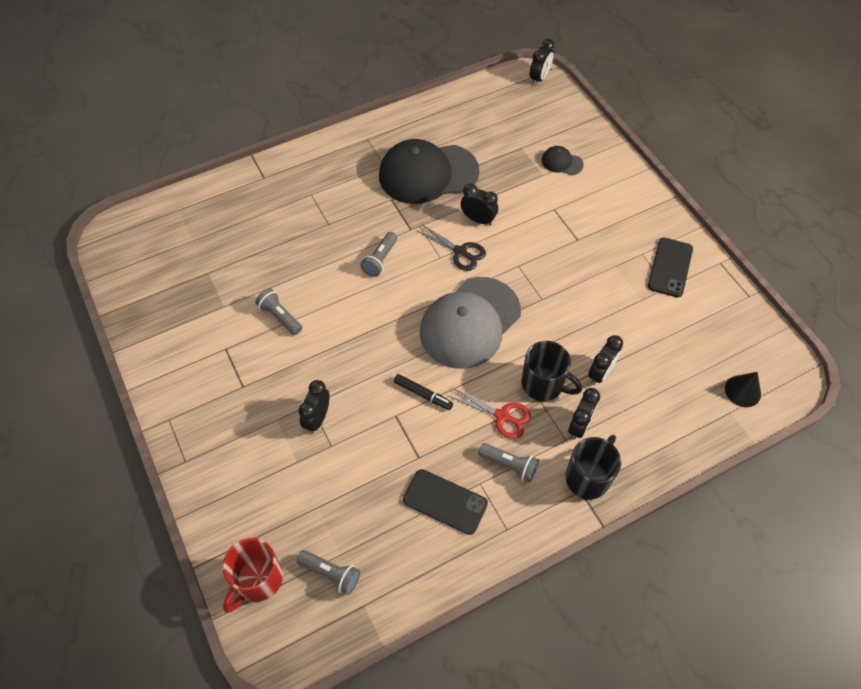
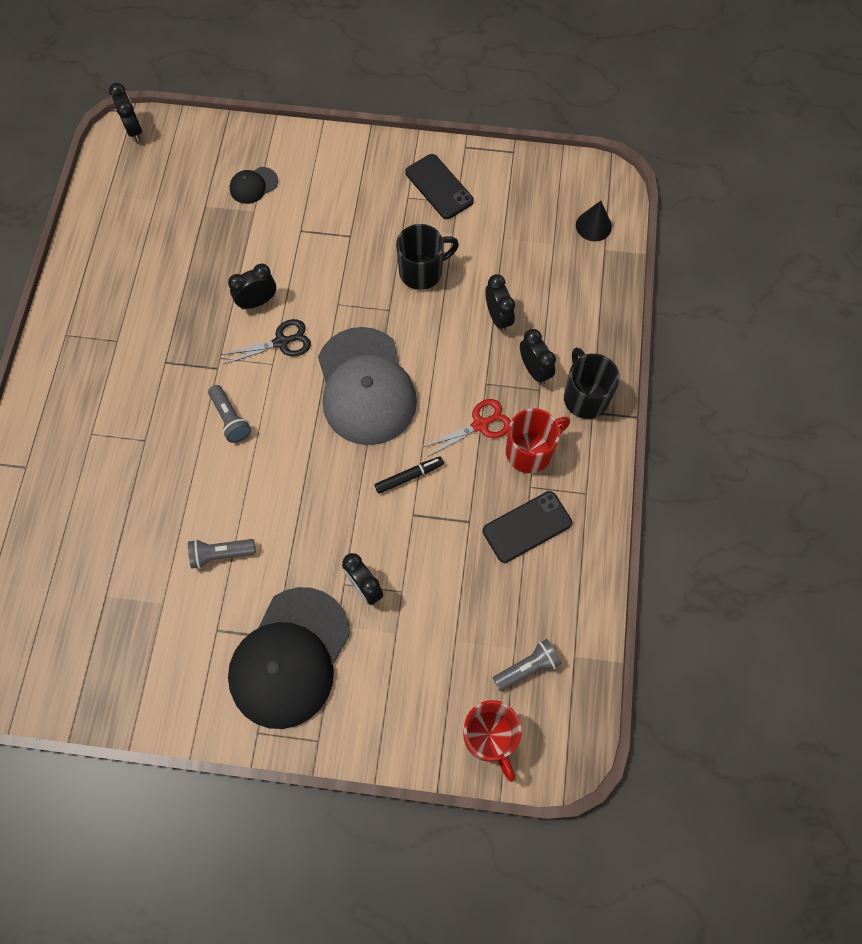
camera: 55 degrees left, 10 degrees up
black cap [379,139,479,204] -> black cap moved to [228,587,350,729]
grey flashlight [478,443,539,483] -> red mug [506,408,570,473]
black mug [521,341,582,401] -> black mug moved to [396,224,459,290]

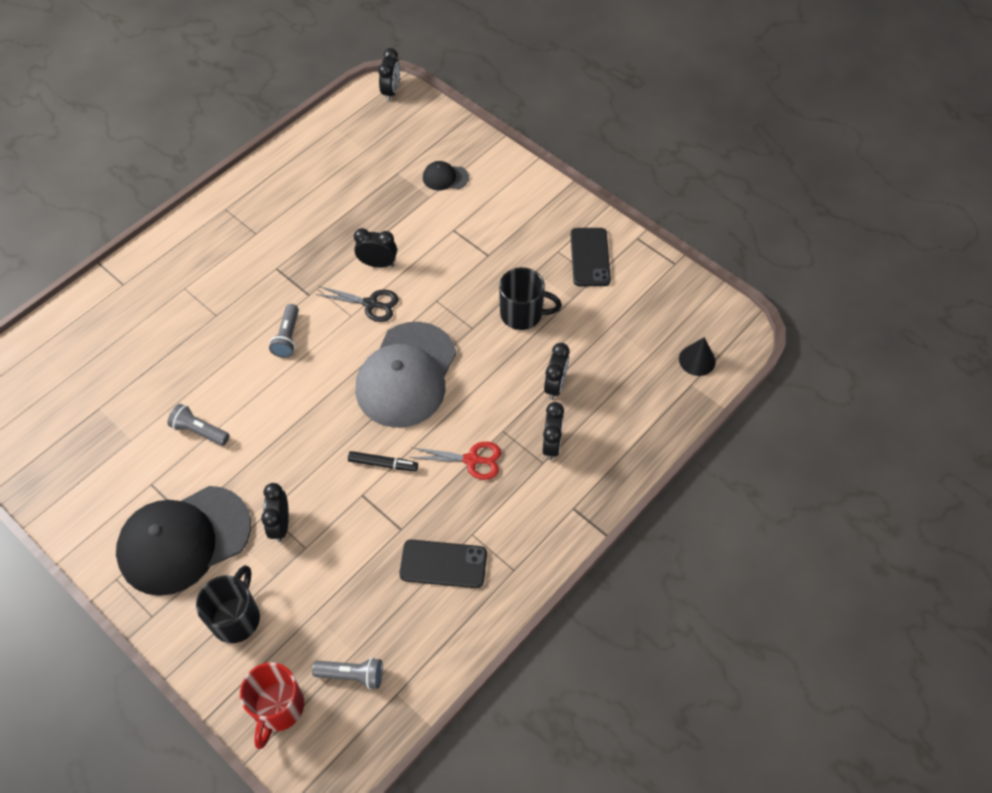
camera: 35 degrees right, 10 degrees down
red mug [506,408,570,473] -> none
black mug [564,347,620,419] -> black mug moved to [196,565,260,643]

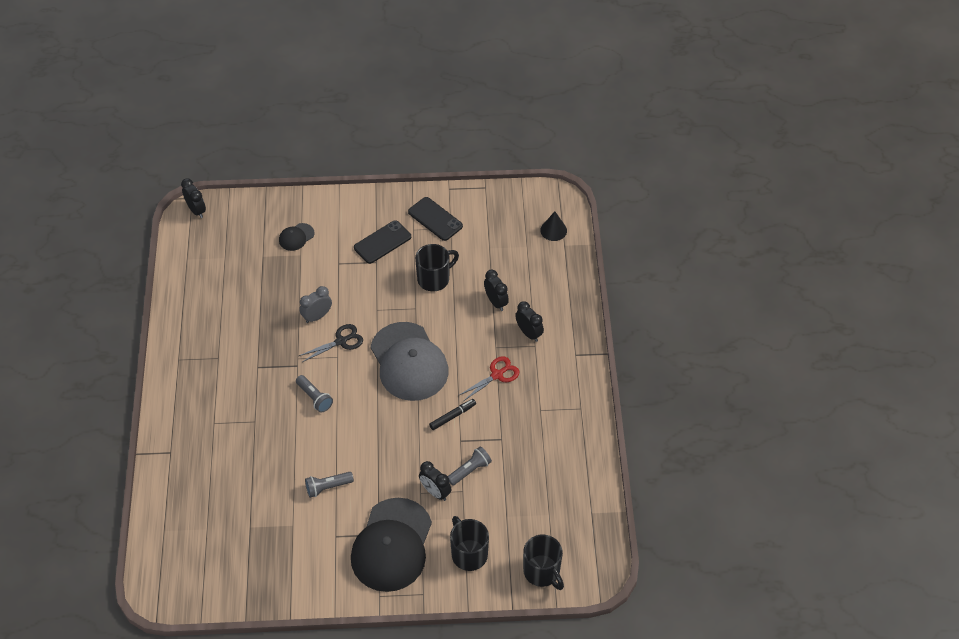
camera: 45 degrees left, 5 degrees down
red mug [240,662,304,749] -> black mug [523,534,564,590]
grey flashlight [312,657,383,689] -> grey flashlight moved to [448,446,492,486]
black clock [354,228,397,268] -> grey clock [299,286,332,323]
black phone [399,539,487,588] -> black phone moved to [354,220,411,264]

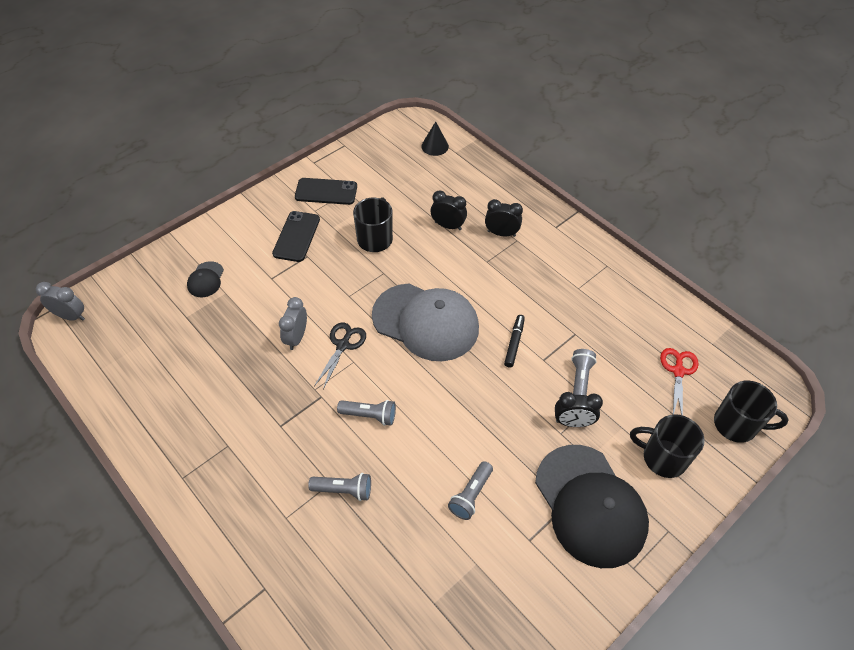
camera: 40 degrees left, 0 degrees up
black clock [181,178,206,218] -> grey clock [36,282,85,321]
red scissors [458,356,520,401] -> red scissors moved to [660,348,699,416]
none -> grey flashlight [308,473,371,501]

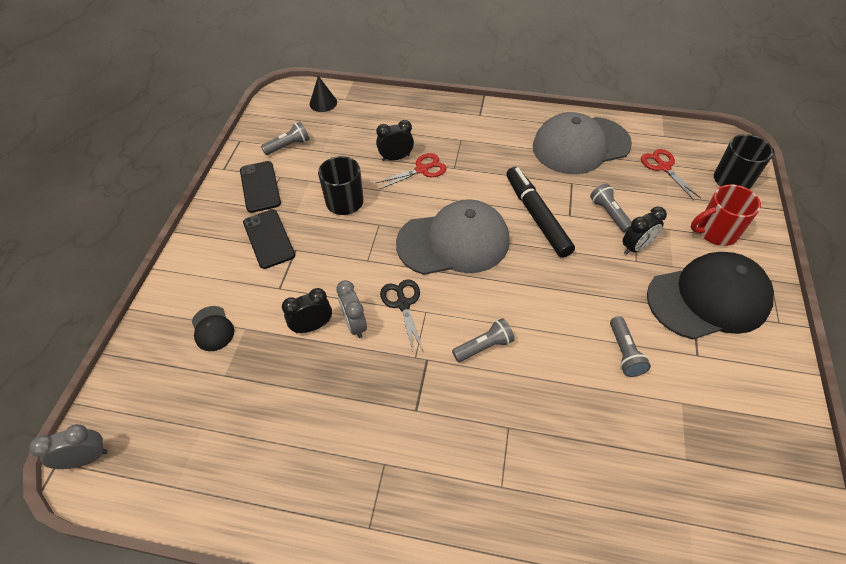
camera: 35 degrees left, 0 degrees up
black phone [295,178,357,205] -> black phone turned 75 degrees counterclockwise [240,161,281,213]
grey flashlight [308,473,371,501] -> grey flashlight moved to [261,122,309,155]
black clock [485,199,523,237] -> black clock moved to [282,288,332,333]
black marker [504,315,525,368] -> black marker [506,167,575,258], size x1.94
black cap [535,445,649,568] -> black cap turned 45 degrees counterclockwise [647,252,774,339]
black mug [630,414,705,478] -> red mug [691,184,761,246]
none -> red scissors [376,153,446,190]
none -> grey cap [533,112,632,174]

